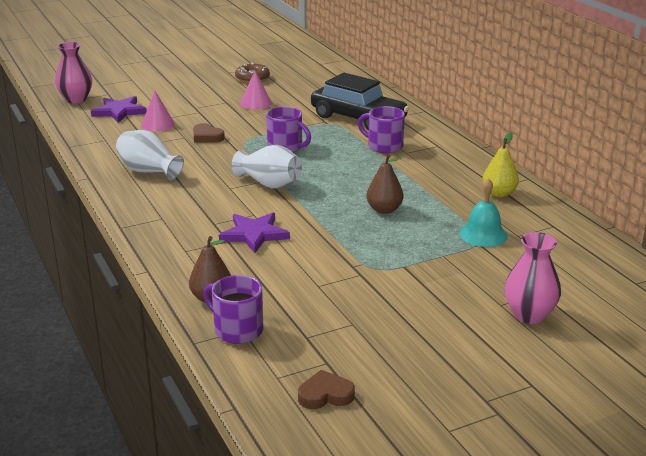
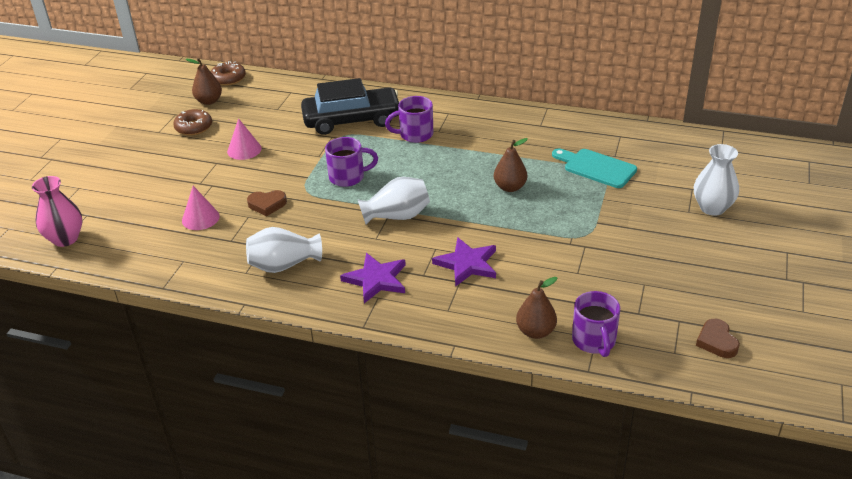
camera: 45 degrees left, 10 degrees up
purple star [91,96,147,123] -> purple star moved to [340,253,406,303]
purple mug [203,275,263,344] -> purple mug turned 90 degrees counterclockwise [572,291,620,357]
brown heart [298,370,355,409] -> brown heart turned 45 degrees counterclockwise [696,319,740,358]
turquoise bell [459,178,508,247] -> turquoise cutting board [552,149,637,188]
yellow pear [482,132,519,197] -> none
pink vase [504,232,561,324] -> white vase [694,144,739,216]
none -> brown pear [186,58,222,105]
none -> brown donut [211,61,246,86]

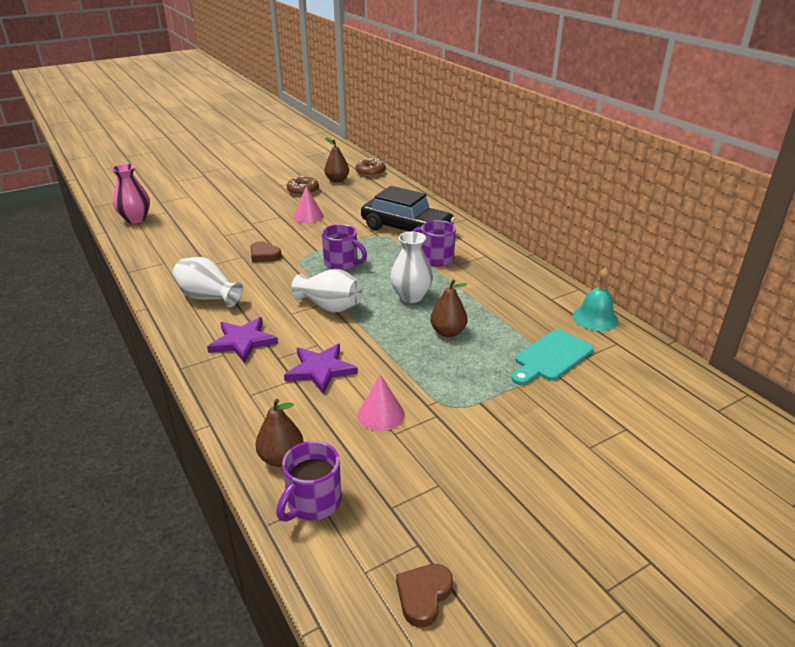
camera: 40 degrees right, 5 degrees down
pink cone [182,186,220,230] -> pink cone moved to [358,375,405,431]
turquoise cutting board [552,149,637,188] -> turquoise cutting board turned 120 degrees counterclockwise [512,329,594,385]
white vase [694,144,739,216] -> white vase moved to [390,231,433,303]
none -> turquoise bell [573,268,618,331]

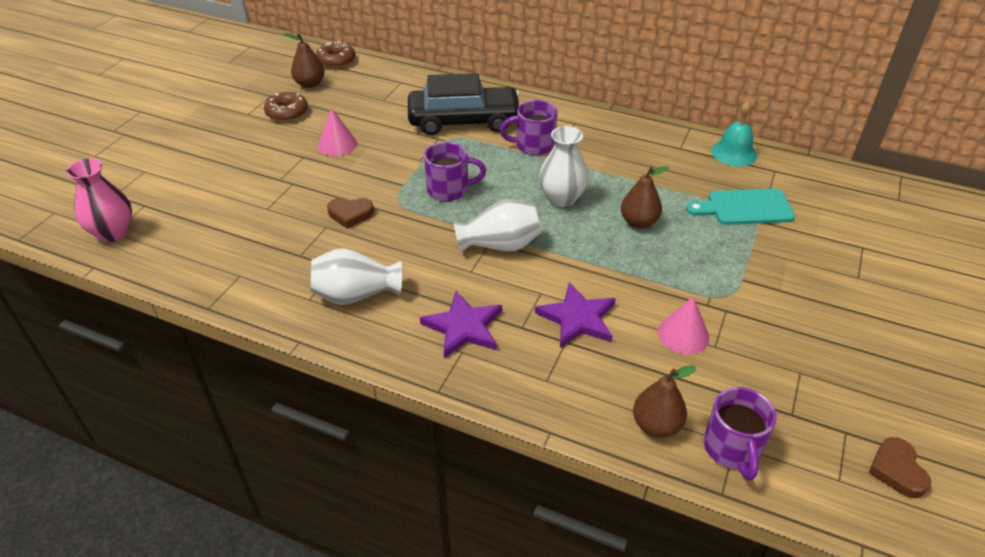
camera: 35 degrees left, 10 degrees up
turquoise cutting board [512,329,594,385] -> turquoise cutting board turned 75 degrees clockwise [686,189,795,225]

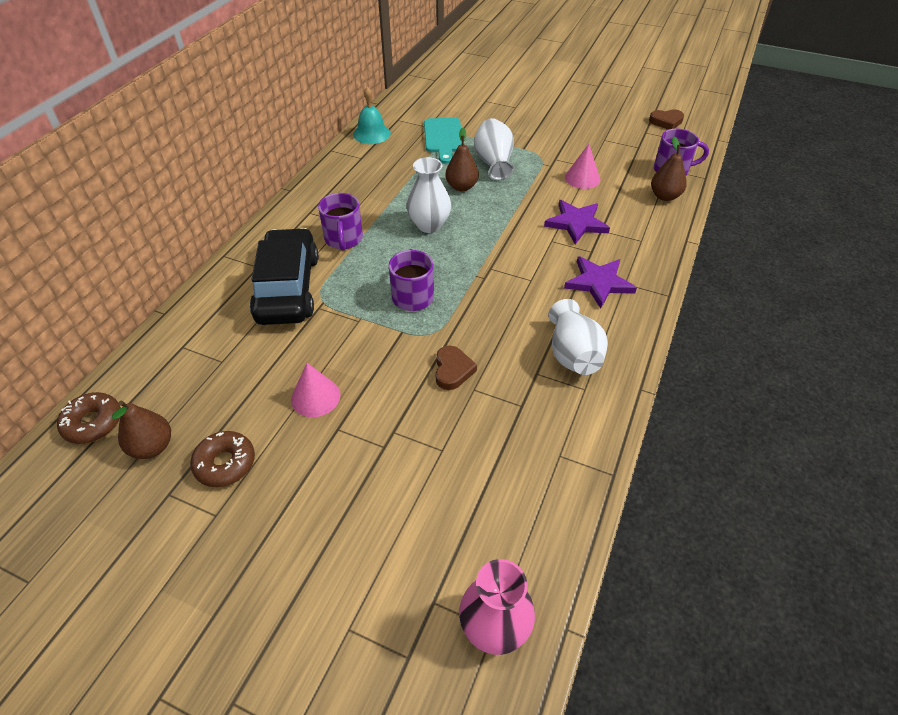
camera: 90 degrees left, 5 degrees up
white vase [454,199,541,253] -> white vase moved to [474,118,514,180]

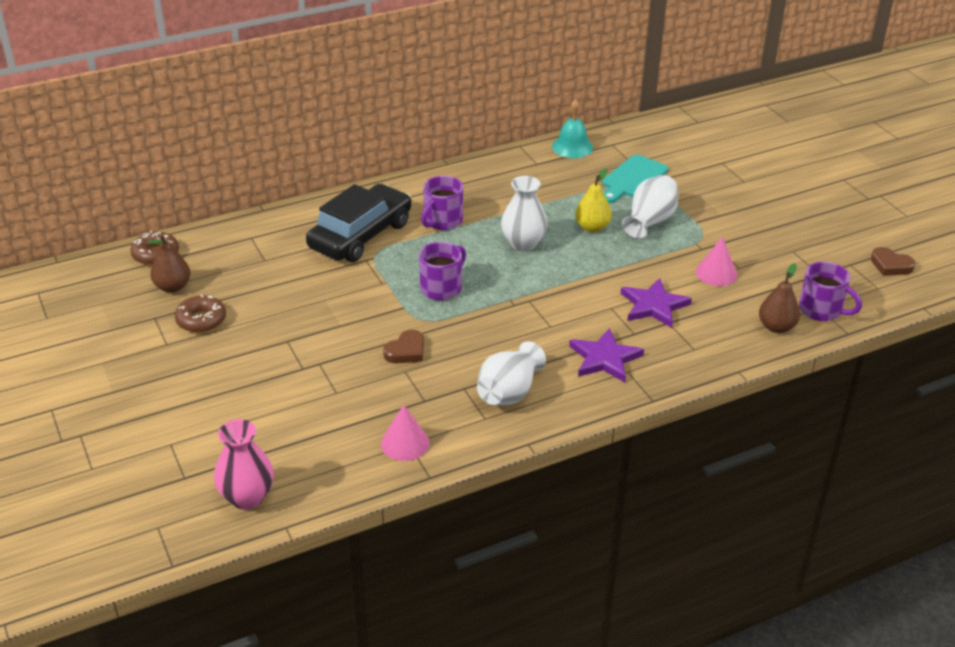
camera: 40 degrees right, 10 degrees down
pink cone [291,363,340,417] -> pink cone moved to [381,404,430,461]
brown pear [446,128,479,191] -> yellow pear [575,169,612,232]

